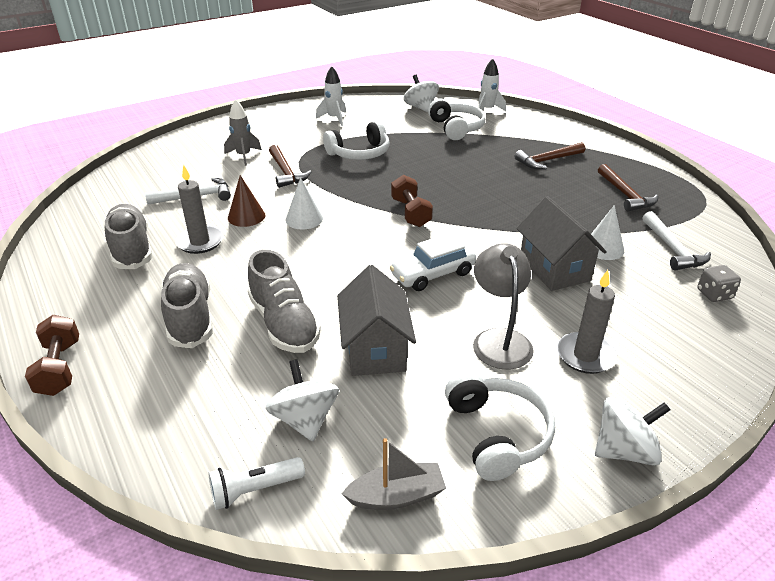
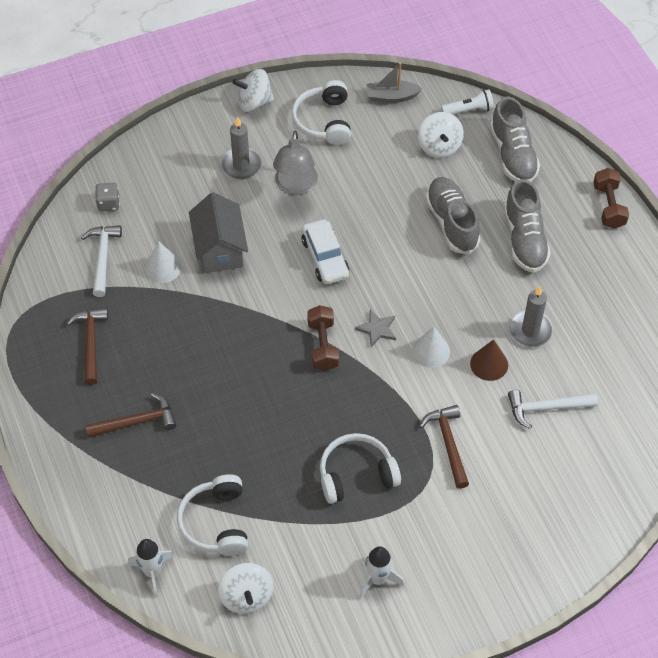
camera: 170 degrees left, 20 degrees up
grey shoe [103,204,153,269] -> grey shoe moved to [490,97,540,182]
grey rocket [224,99,262,166] -> none
grey house [337,265,416,376] -> none
white car [390,233,476,291] -> white car turned 90 degrees clockwise [301,219,349,284]
none -> grey star [355,309,396,347]

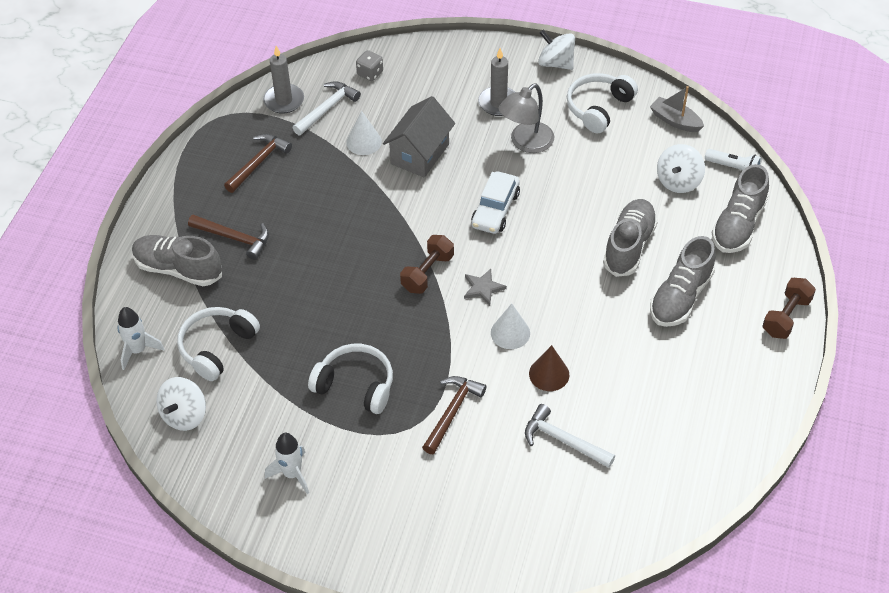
camera: 40 degrees right, 5 degrees down
grey candle [509,286,553,347] -> grey candle moved to [263,46,304,114]
none -> grey shoe [132,235,222,286]

